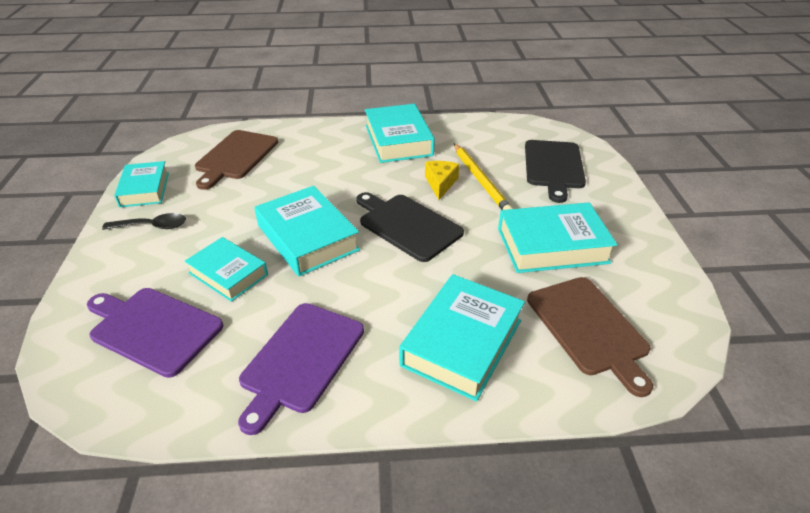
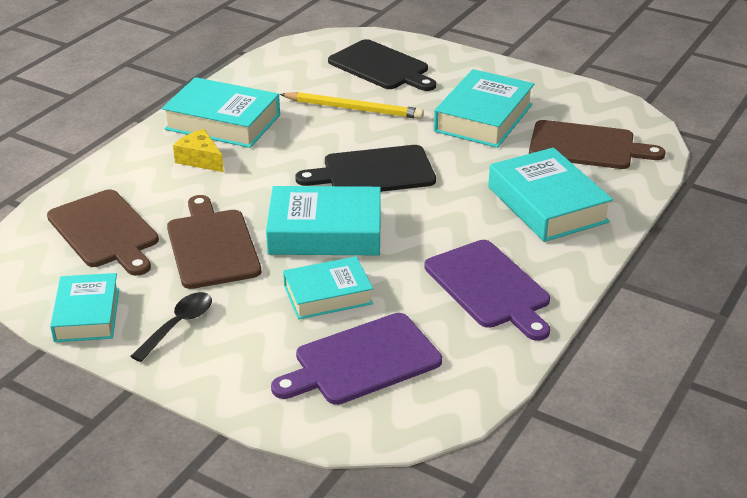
camera: 55 degrees left, 5 degrees down
turquoise book [114,161,169,207] -> turquoise book turned 60 degrees clockwise [50,273,119,342]
yellow cheese [425,161,459,200] -> yellow cheese moved to [173,129,224,172]
none -> brown cutting board [167,195,261,289]

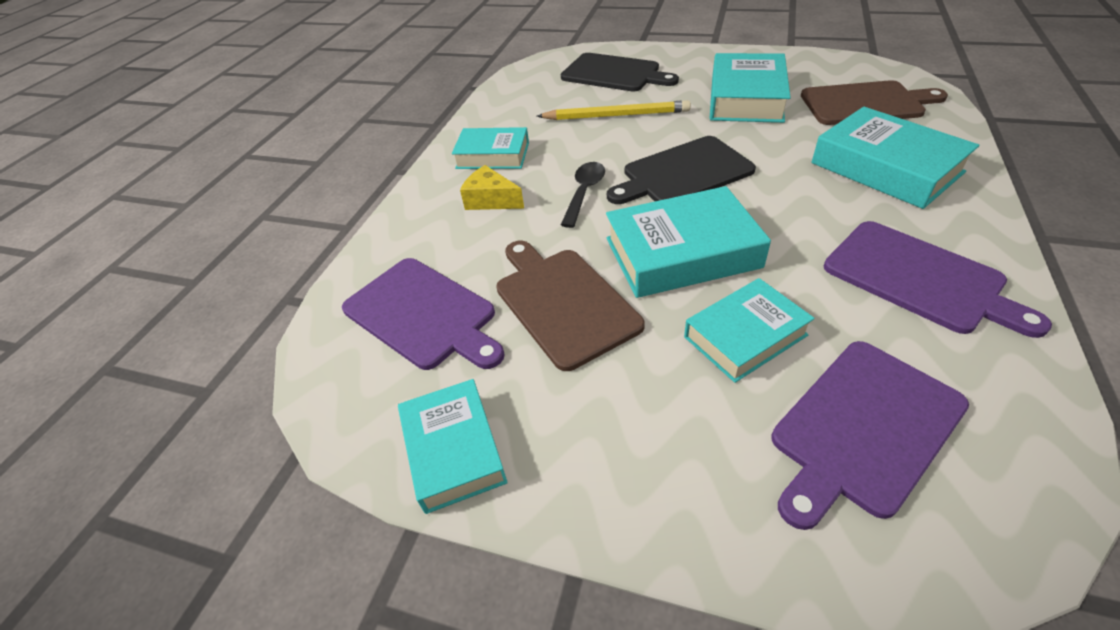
camera: 10 degrees left, 10 degrees up
brown cutting board [47,189,159,276] -> purple cutting board [342,258,505,370]
black spoon [131,292,212,362] -> black spoon moved to [561,162,605,228]
turquoise book [162,77,280,148] -> turquoise book [452,127,529,169], size x0.65

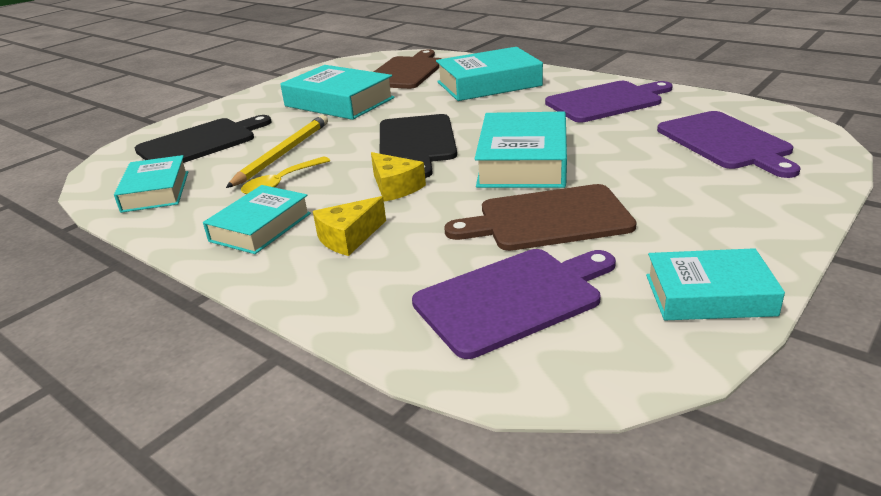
camera: 70 degrees left, 15 degrees down
black spoon [561,162,605,228] -> yellow cheese [371,152,426,202]
turquoise book [684,278,815,383] -> turquoise book moved to [114,155,188,213]
none -> yellow spoon [241,157,331,194]

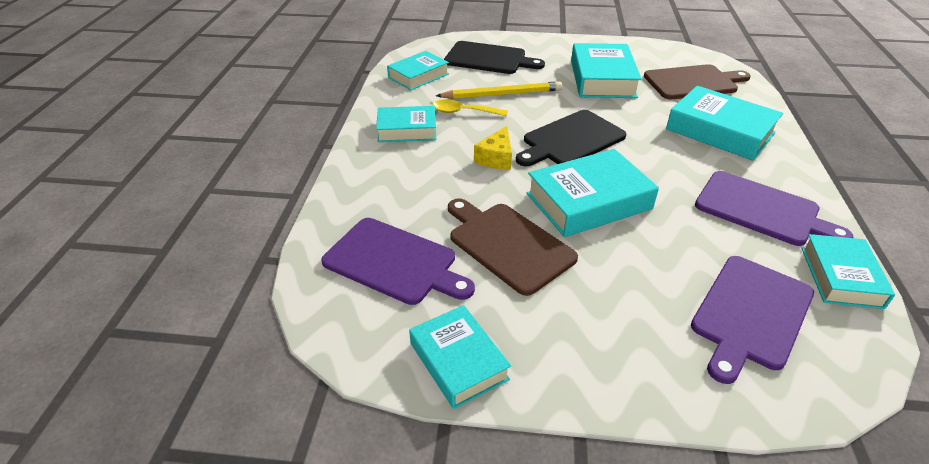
camera: 55 degrees right, 10 degrees up
yellow cheese [313,196,386,256] -> none
none -> turquoise book [801,234,895,309]

